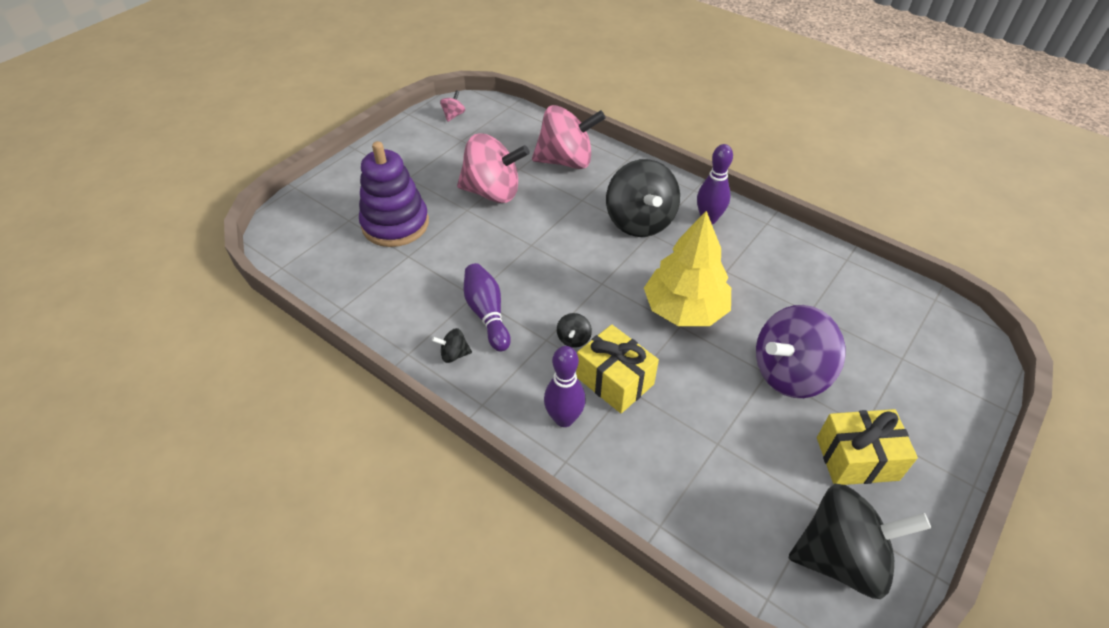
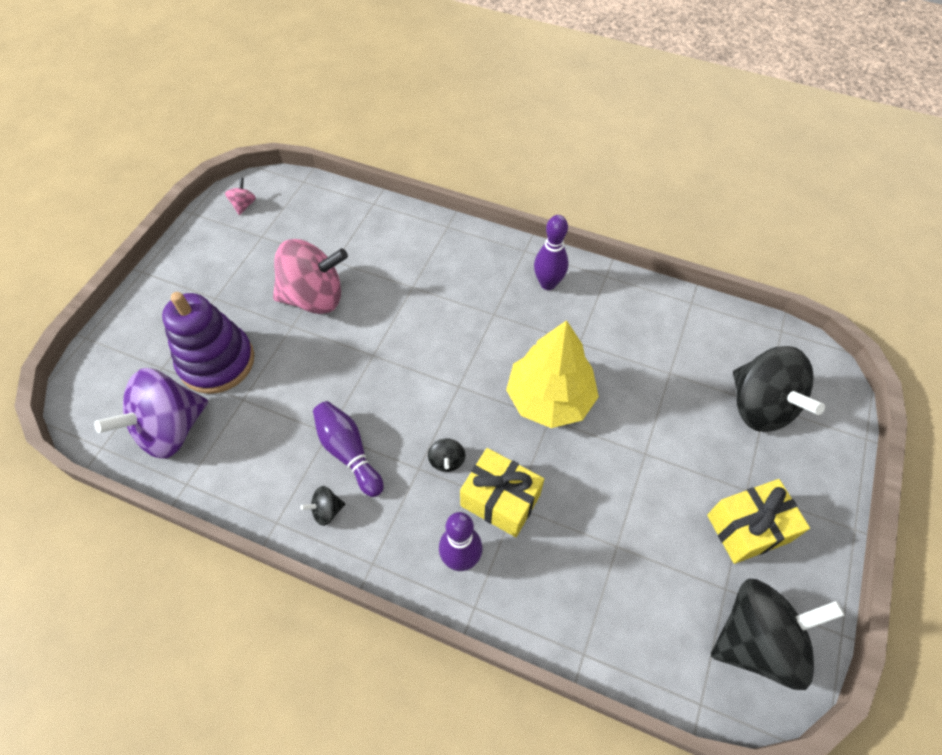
camera: 15 degrees left, 10 degrees up
pink spinning top [532,105,606,169] -> none
black spinning top [606,159,680,237] -> black spinning top moved to [733,346,825,432]
purple spinning top [756,305,846,398] -> purple spinning top moved to [94,368,208,459]

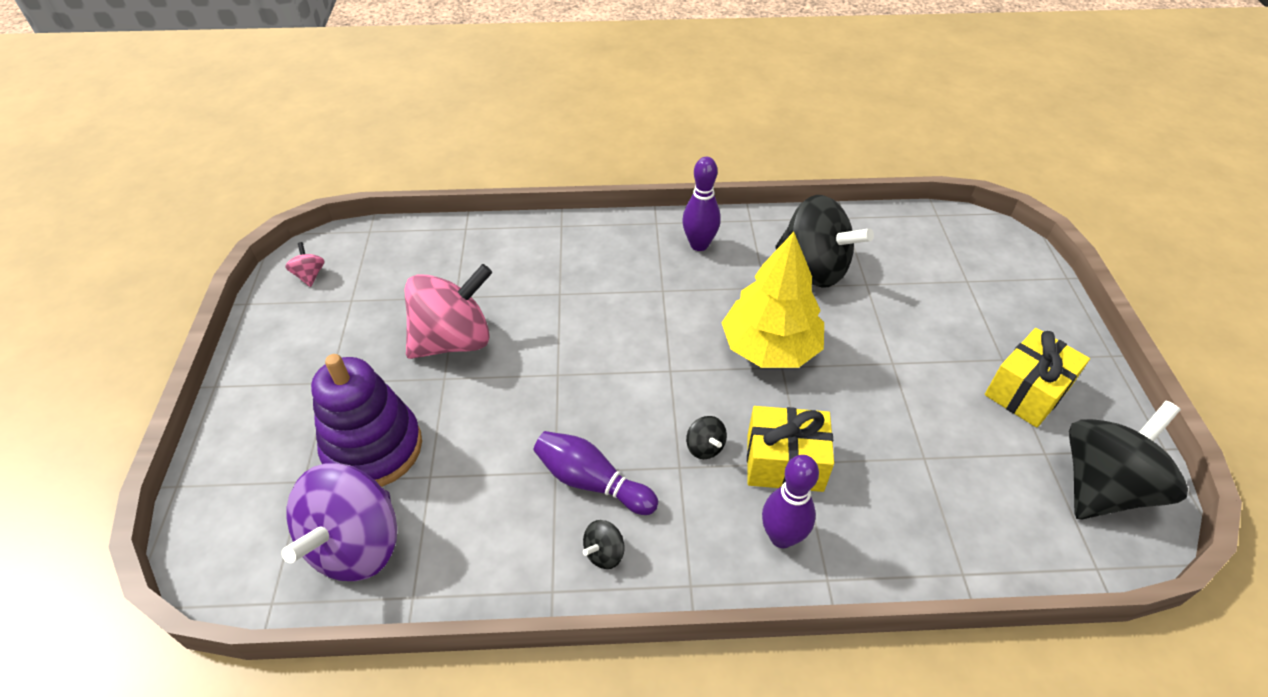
camera: 25 degrees left, 10 degrees down
black spinning top [733,346,825,432] -> black spinning top moved to [775,195,874,288]

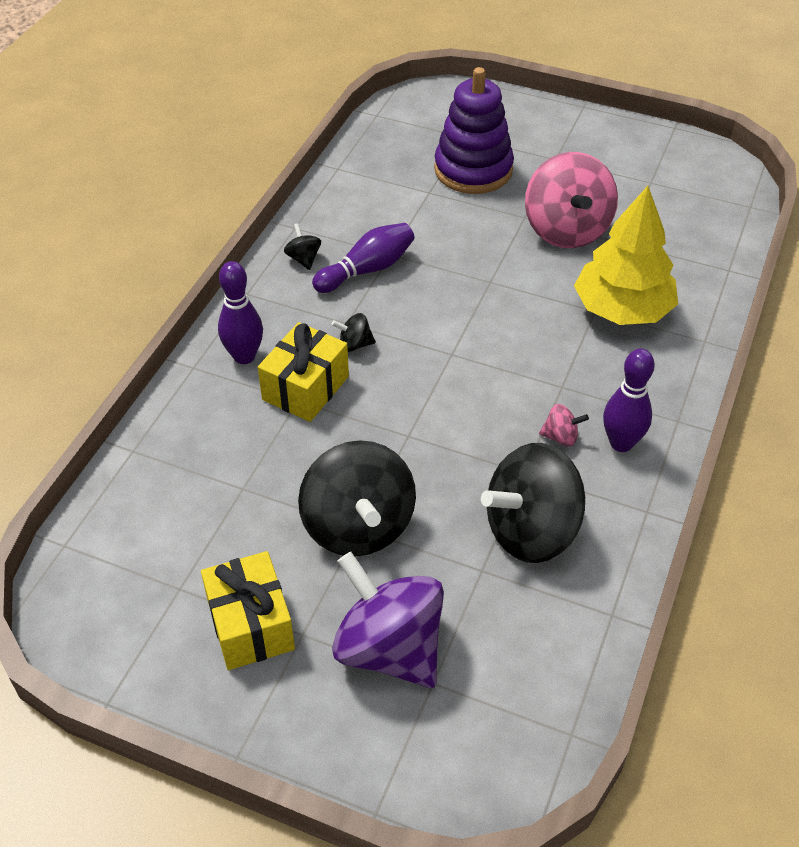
camera: 115 degrees right, 0 degrees up
purple spinning top [281,464,397,581] -> purple spinning top moved to [332,552,444,688]
pink spinning top [285,242,325,287] -> pink spinning top moved to [539,404,589,447]
yellow tree [721,232,824,368] -> yellow tree moved to [574,186,678,325]
black spinning top [1069,401,1188,519] -> black spinning top moved to [298,440,416,556]

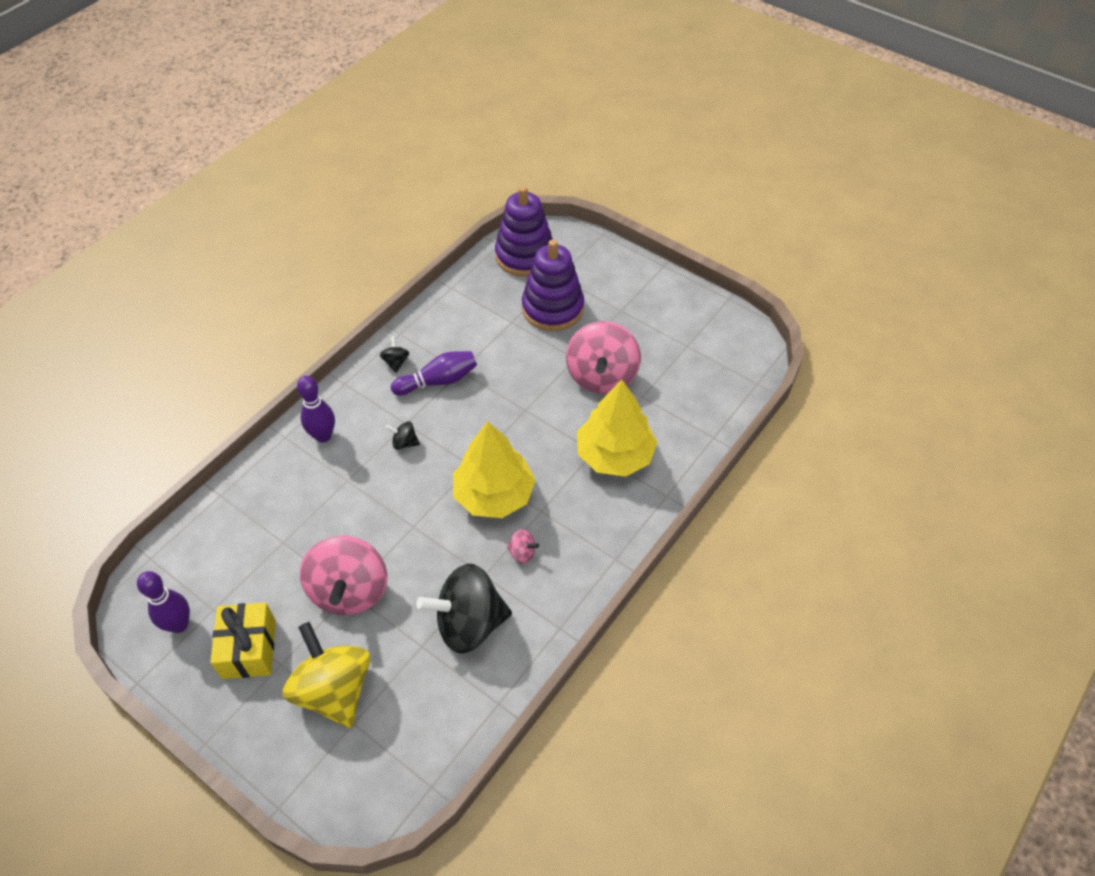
camera: 15 degrees right, 5 degrees up
yellow gift [258,322,349,422] -> none
black spinning top [298,440,416,556] -> pink spinning top [300,535,388,615]
purple spinning top [332,552,444,688] -> yellow spinning top [282,622,370,728]
purple bowling pin [603,349,655,452] -> purple bowling pin moved to [137,571,190,633]
none -> yellow tree [453,421,536,518]
none -> purple stacking toy [495,186,553,277]

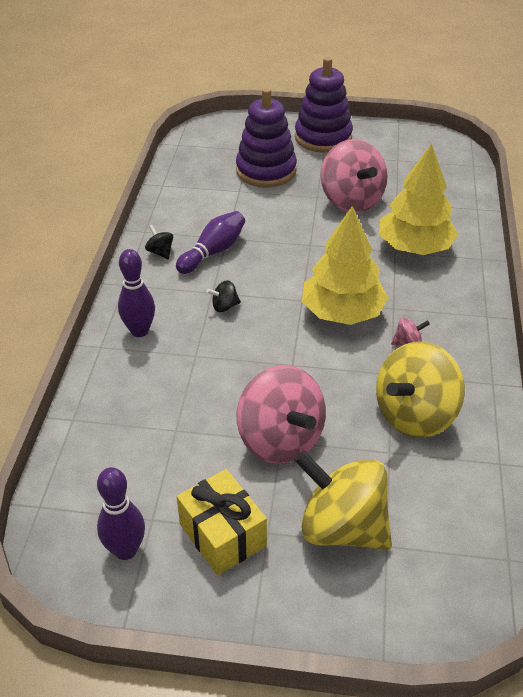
camera: 30 degrees left, 10 degrees down
black spinning top [416,564,512,654] -> yellow spinning top [376,342,465,438]
purple stacking toy [495,186,553,277] -> purple stacking toy moved to [295,57,353,153]

